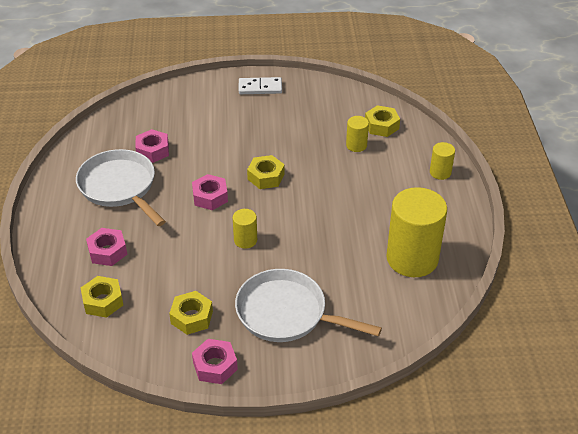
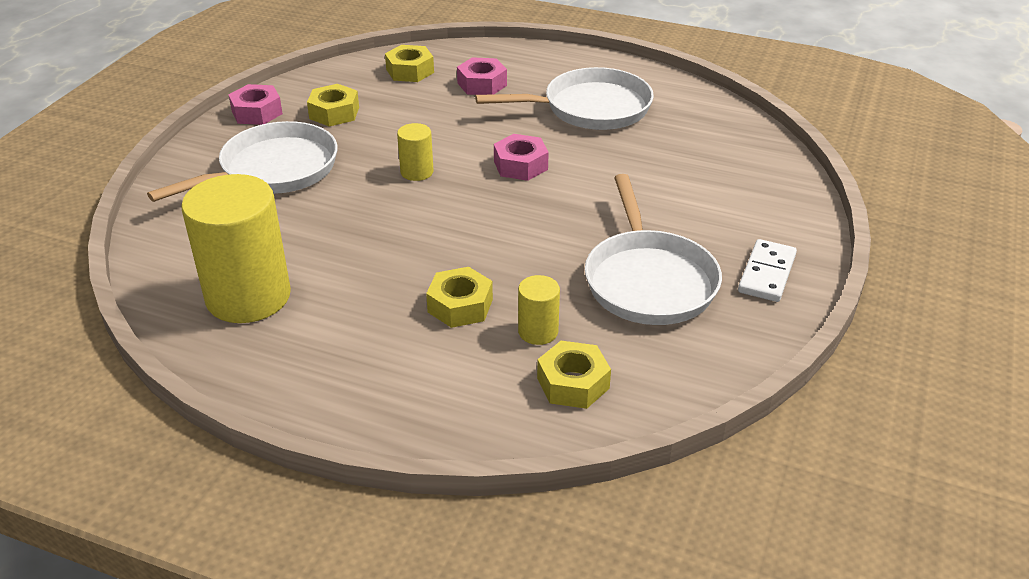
camera: 115 degrees right, 5 degrees down
pink nut [135,129,169,163] -> none
yellow nut [247,155,284,189] -> yellow nut moved to [426,267,493,328]
yellow cylinder [430,142,455,180] -> none
none -> white pan [585,174,722,325]

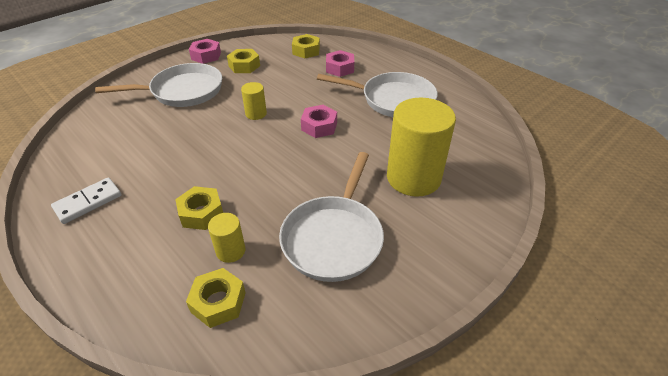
camera: 25 degrees right, 5 degrees up
yellow cylinder [181,174,291,323] -> yellow cylinder moved to [387,98,456,197]
white domino [738,239,797,302] -> white domino moved to [51,178,122,224]

